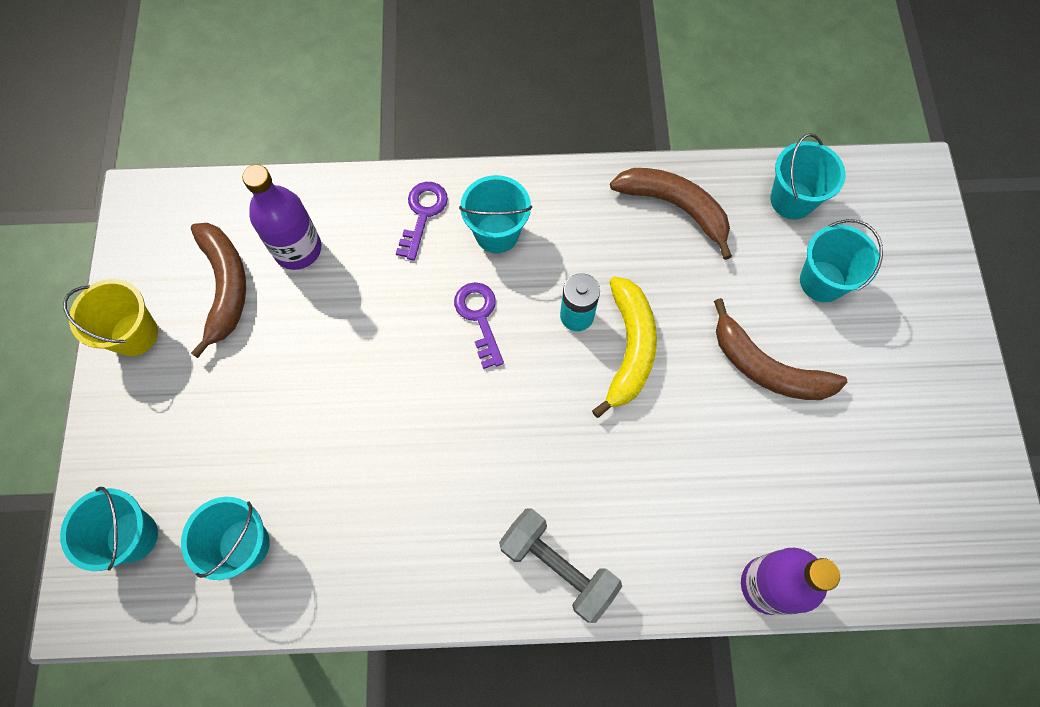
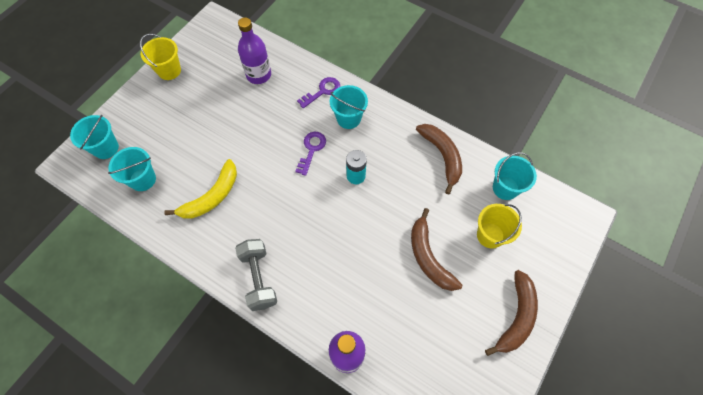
camera: 35 degrees right, 5 degrees down
brown banana [191,223,246,358] -> brown banana moved to [485,270,538,356]
yellow banana [592,276,657,418] -> yellow banana moved to [164,159,237,219]
turquoise bucket [800,219,883,302] -> yellow bucket [477,204,522,249]

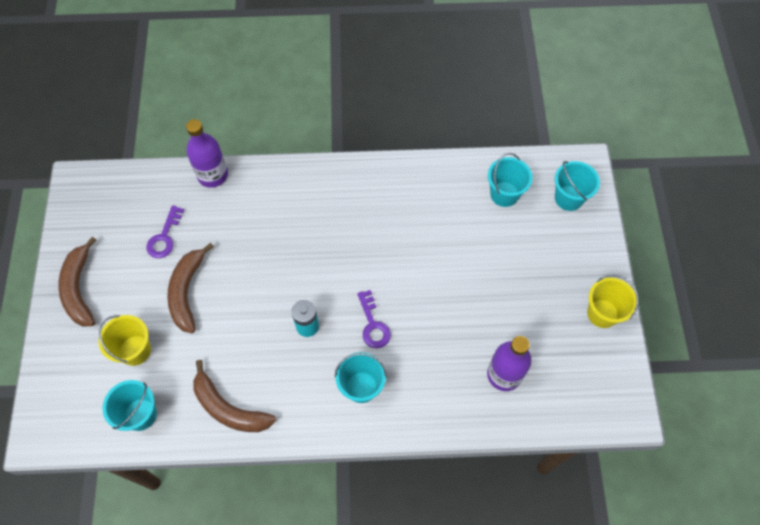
camera: 145 degrees right, 0 degrees up
yellow banana [164,159,237,219] -> none
grey dumbbell [235,239,277,311] -> none
purple key [297,77,340,108] -> purple key moved to [146,205,184,258]
brown banana [411,208,462,291] -> brown banana turned 120 degrees counterclockwise [167,243,214,333]

